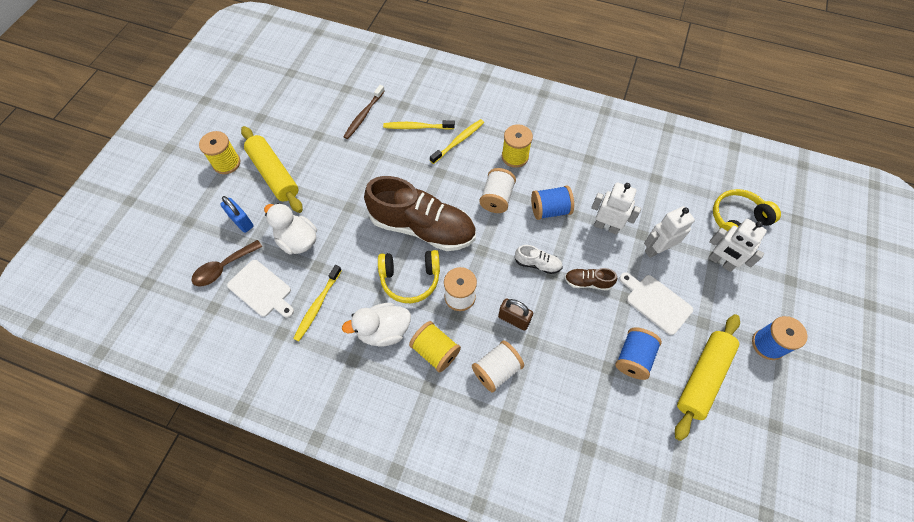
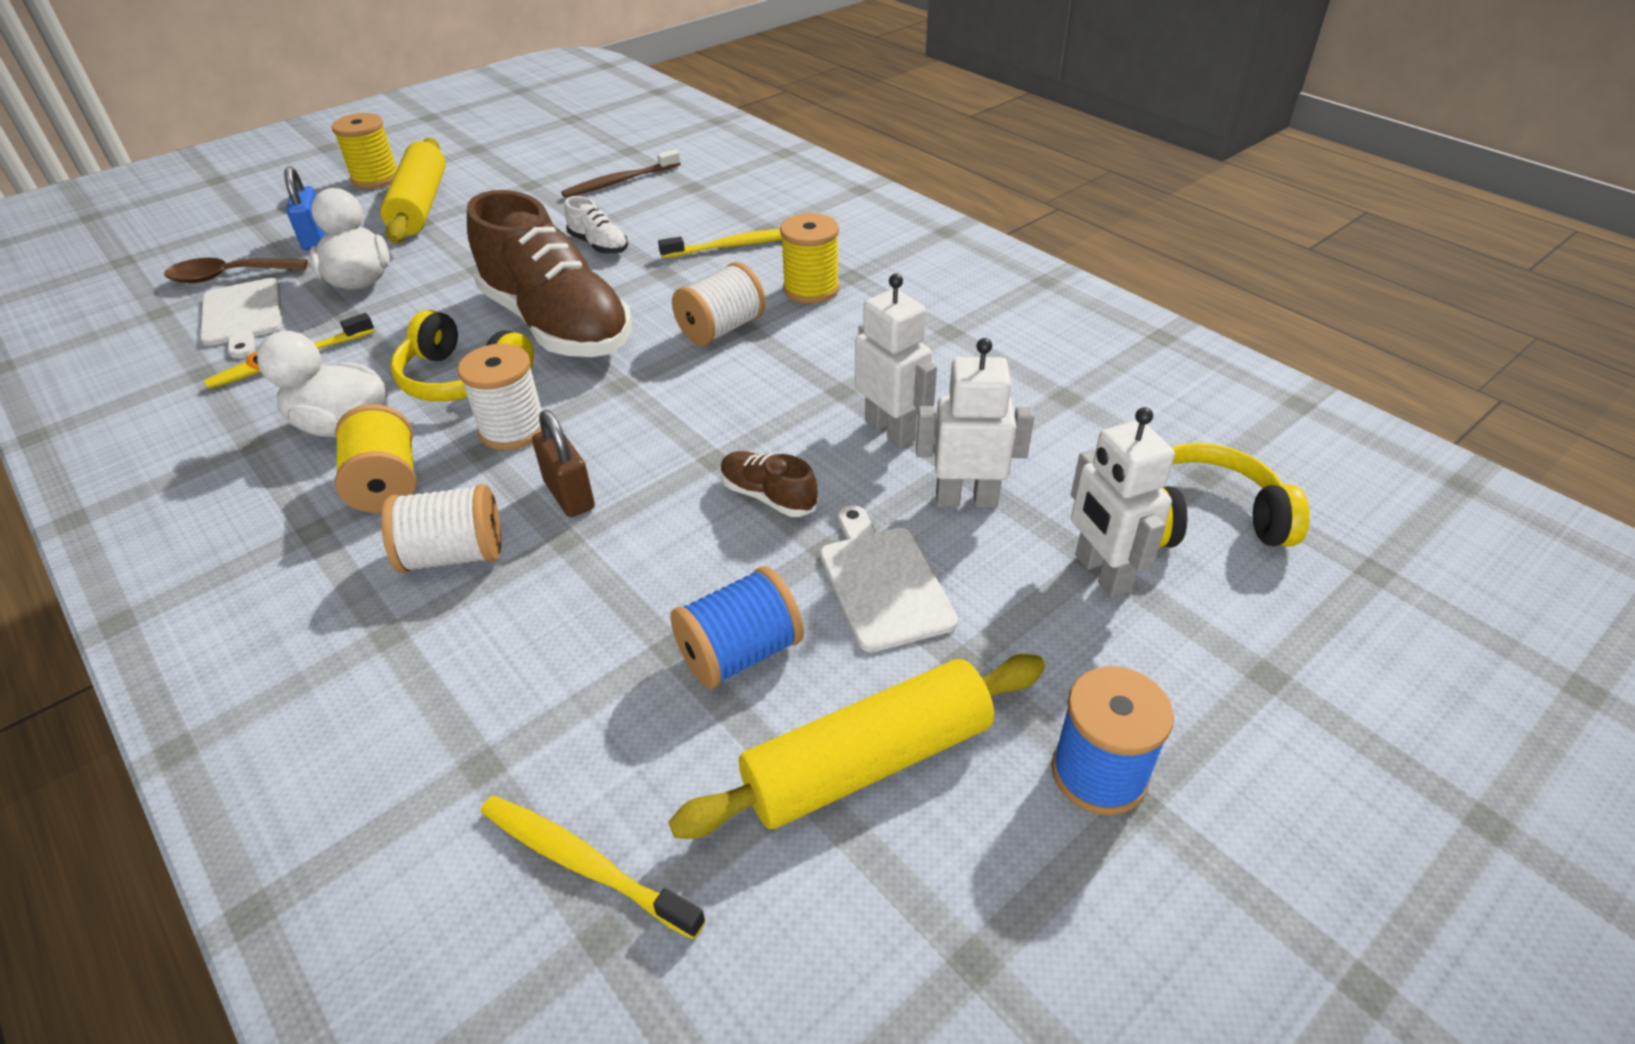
camera: 30 degrees right, 20 degrees down
yellow toothbrush [383,120,455,130] -> yellow toothbrush moved to [481,795,706,939]
white shoe [515,245,563,274] -> white shoe moved to [564,196,628,254]
blue spool [531,186,574,220] -> none

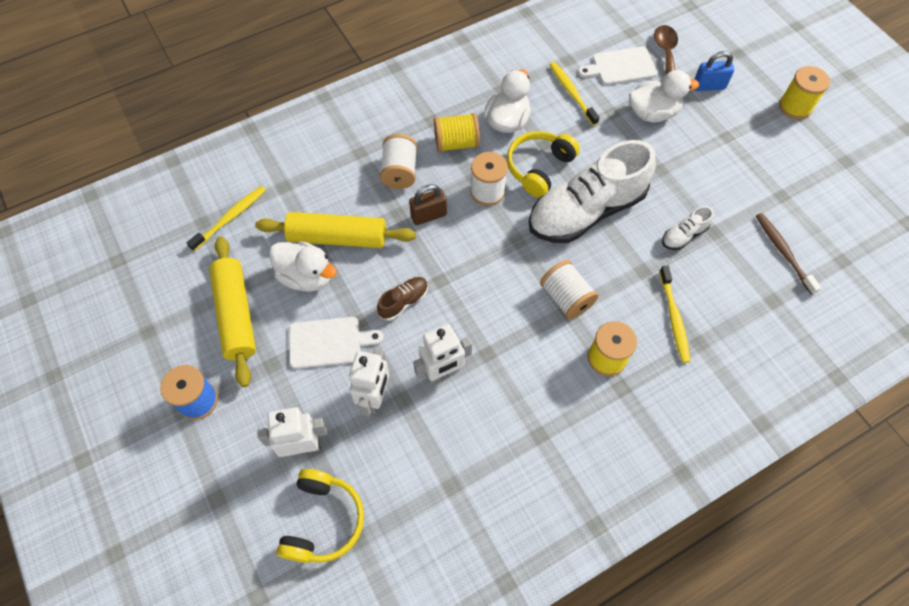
camera: 100 degrees right, 20 degrees up
yellow rolling pin [380,138,446,243] -> yellow rolling pin moved to [255,212,416,248]
brown shoe [467,190,632,357] -> white shoe [528,140,656,243]
blue spool [670,566,804,689] -> white duck [269,241,337,292]

